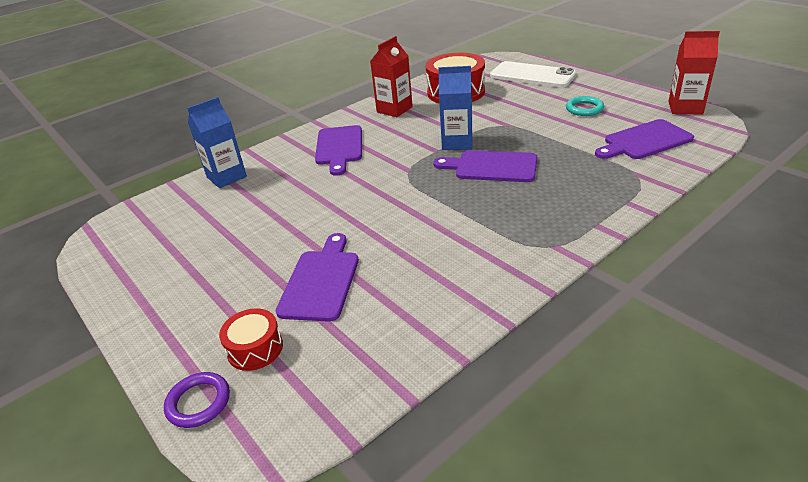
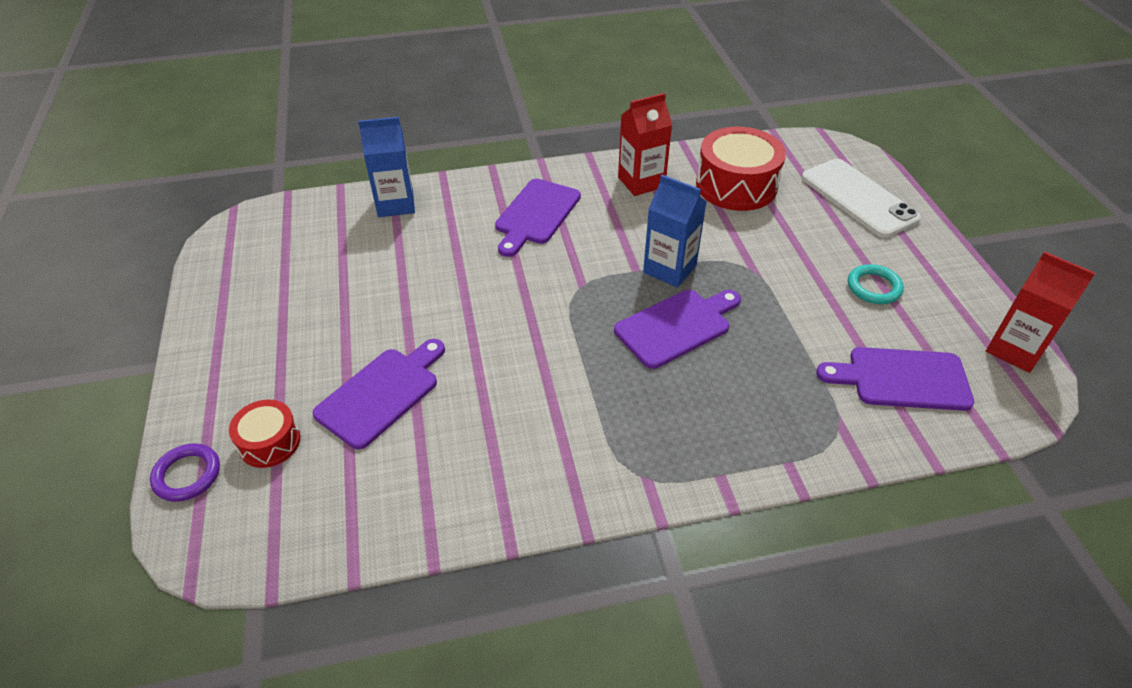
camera: 25 degrees right, 10 degrees up
purple cutting board [434,150,537,182] -> purple cutting board turned 105 degrees clockwise [614,290,741,369]

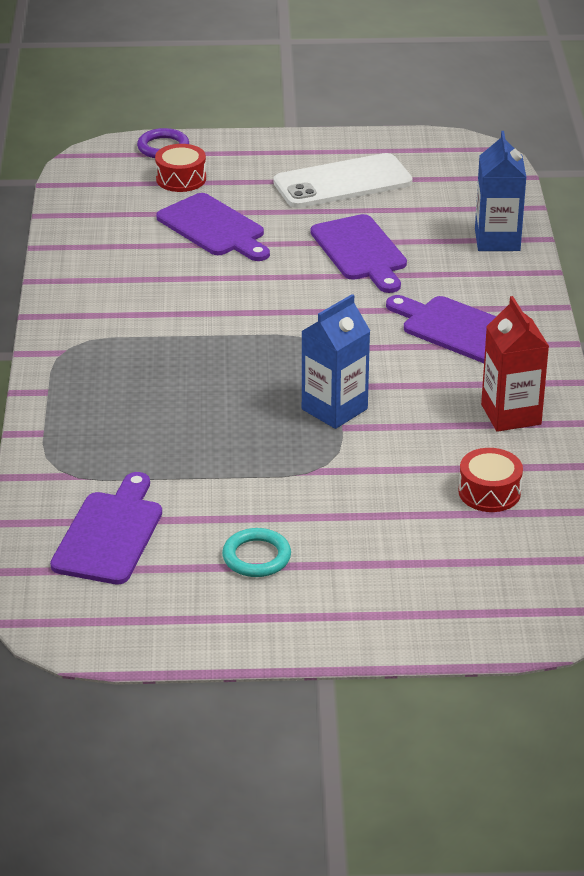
camera: 100 degrees right, 10 degrees down
purple cutting board [614,290,741,369] -> purple cutting board moved to [311,214,407,293]
red drum [696,127,786,211] -> red drum [458,448,523,512], size x0.55
white phone [802,159,921,238] -> white phone moved to [273,153,412,208]
red carton [986,251,1095,373] -> none

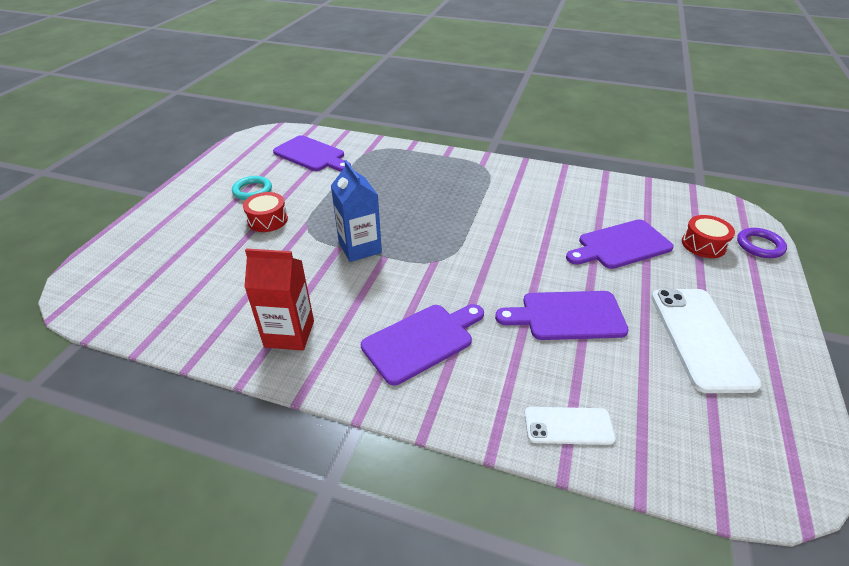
camera: 110 degrees right, 5 degrees up
red drum [458,448,523,512] -> red drum moved to [243,192,288,232]
blue carton [475,131,526,251] -> white phone [524,407,616,445]

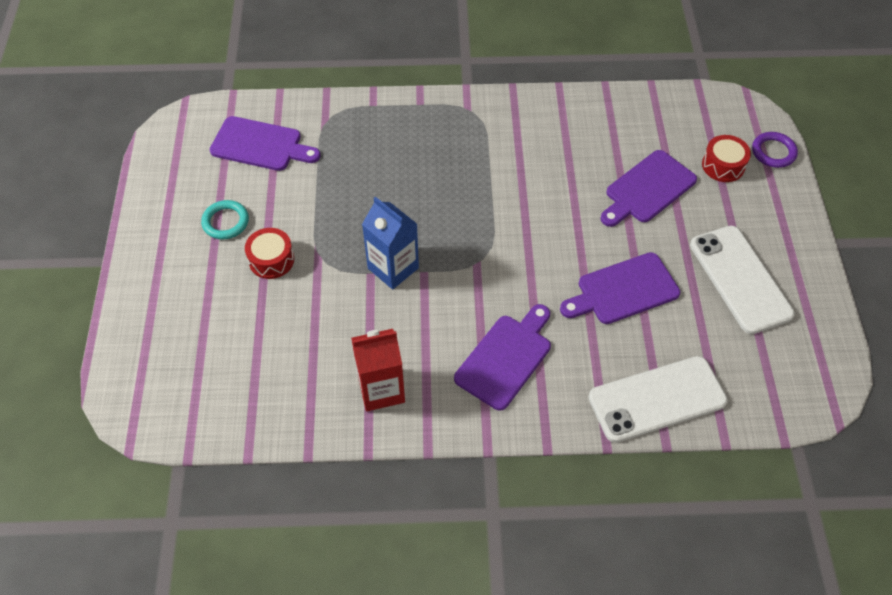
camera: 20 degrees left, 15 degrees up
white phone [524,407,616,445] -> white phone [588,356,728,443], size x1.81

